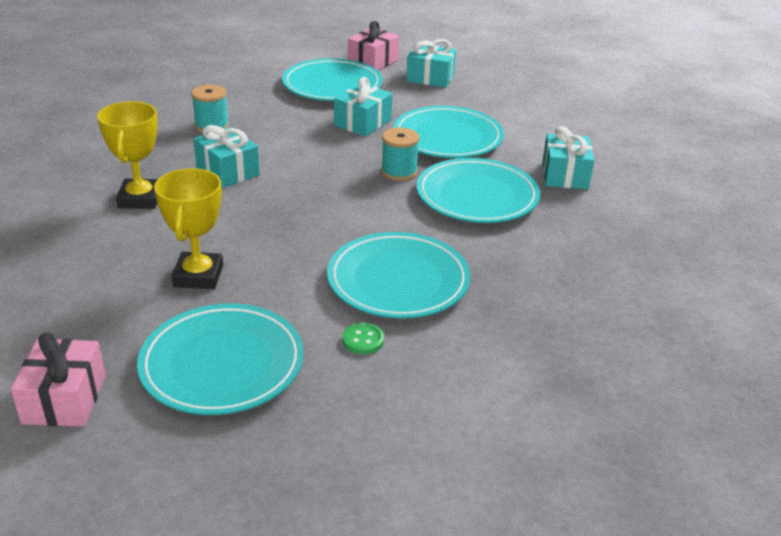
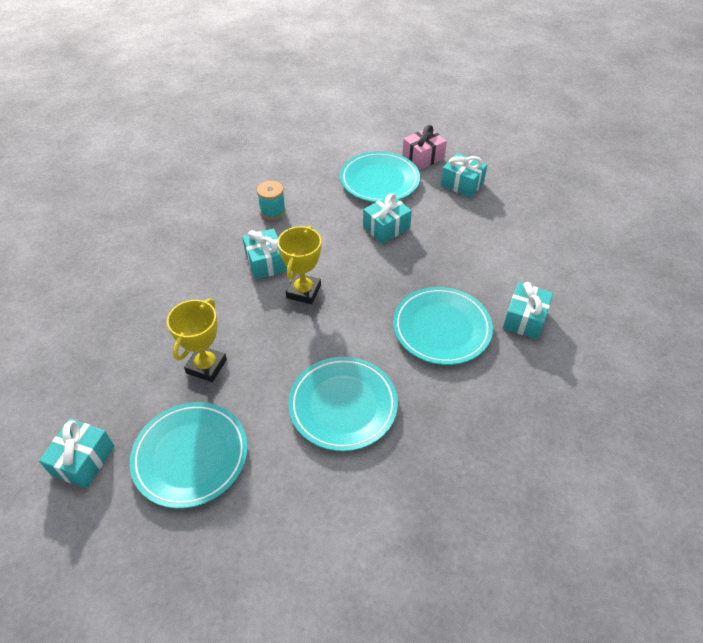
camera: 20 degrees right, 15 degrees up
pink gift [11,332,106,427] -> turquoise gift [39,419,114,488]
yellow trophy [97,101,158,209] -> yellow trophy moved to [278,226,321,304]
green button [342,323,384,354] -> none
turquoise spool [381,127,420,181] -> none
turquoise plate [393,106,504,158] -> none

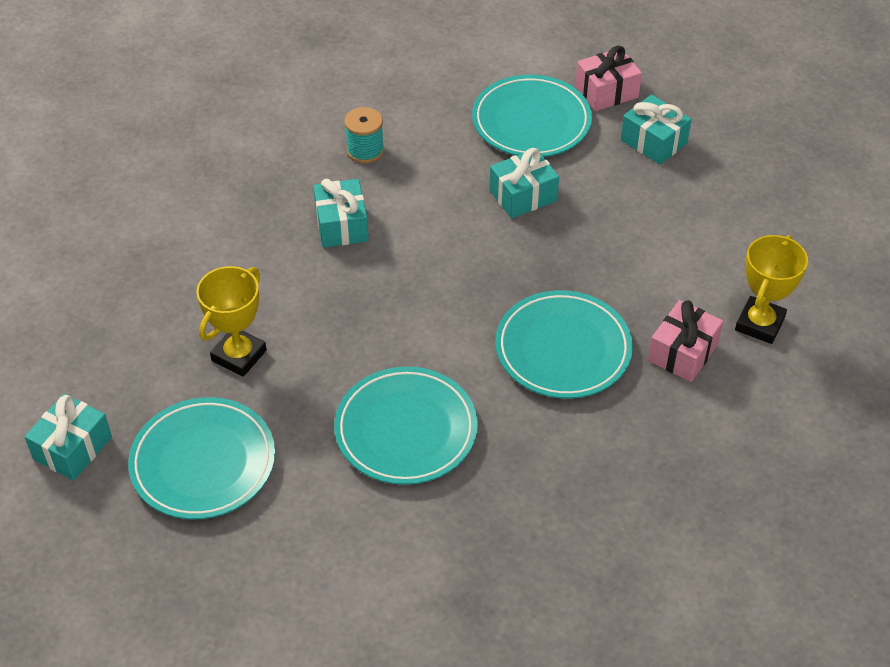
camera: 10 degrees right, 0 degrees up
yellow trophy [278,226,321,304] -> yellow trophy moved to [735,235,808,344]
turquoise gift [503,282,553,340] -> pink gift [648,300,723,382]

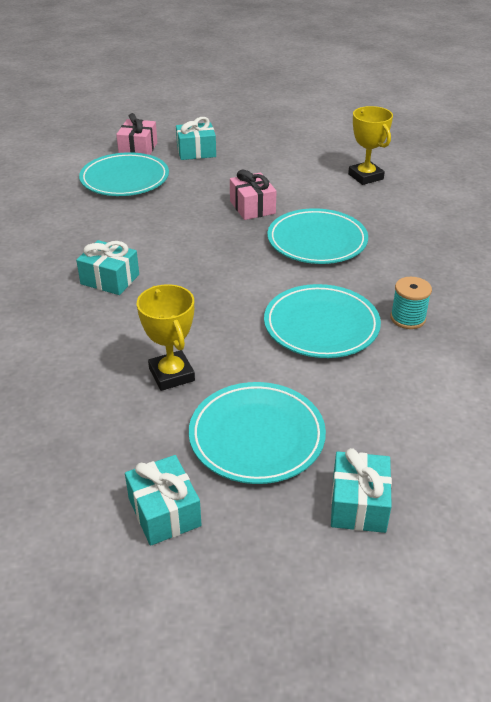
camera: 55 degrees left, 10 degrees down
turquoise spool [344,107,384,163] -> turquoise spool moved to [390,277,432,329]
turquoise gift [489,148,559,219] -> turquoise gift moved to [331,448,392,533]
pink gift [648,300,723,382] -> pink gift moved to [230,170,276,220]

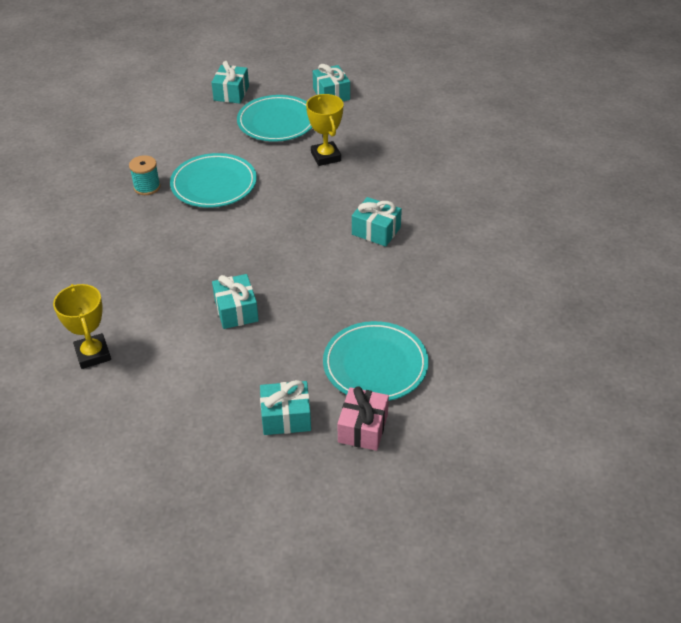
camera: 175 degrees left, 5 degrees up
pink gift [230,170,276,220] -> turquoise gift [212,274,259,329]
turquoise plate [268,208,368,264] -> none

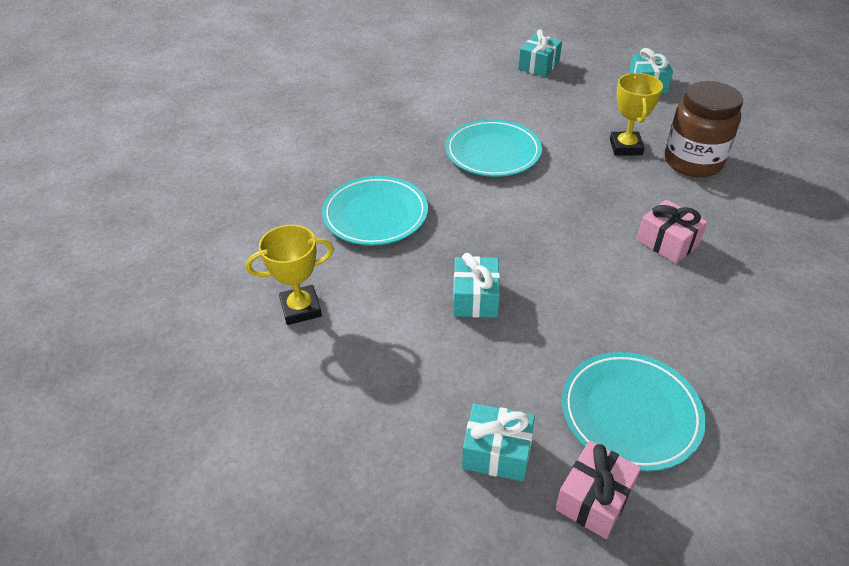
camera: 20 degrees right, 0 degrees up
yellow trophy [53,284,111,369] -> yellow trophy turned 75 degrees clockwise [246,225,334,325]
turquoise spool [129,155,160,195] -> none
turquoise plate [237,95,312,142] -> turquoise plate moved to [322,176,428,246]
turquoise gift [352,197,402,247] -> pink gift [637,200,707,263]
none -> brown jar [665,81,743,177]

